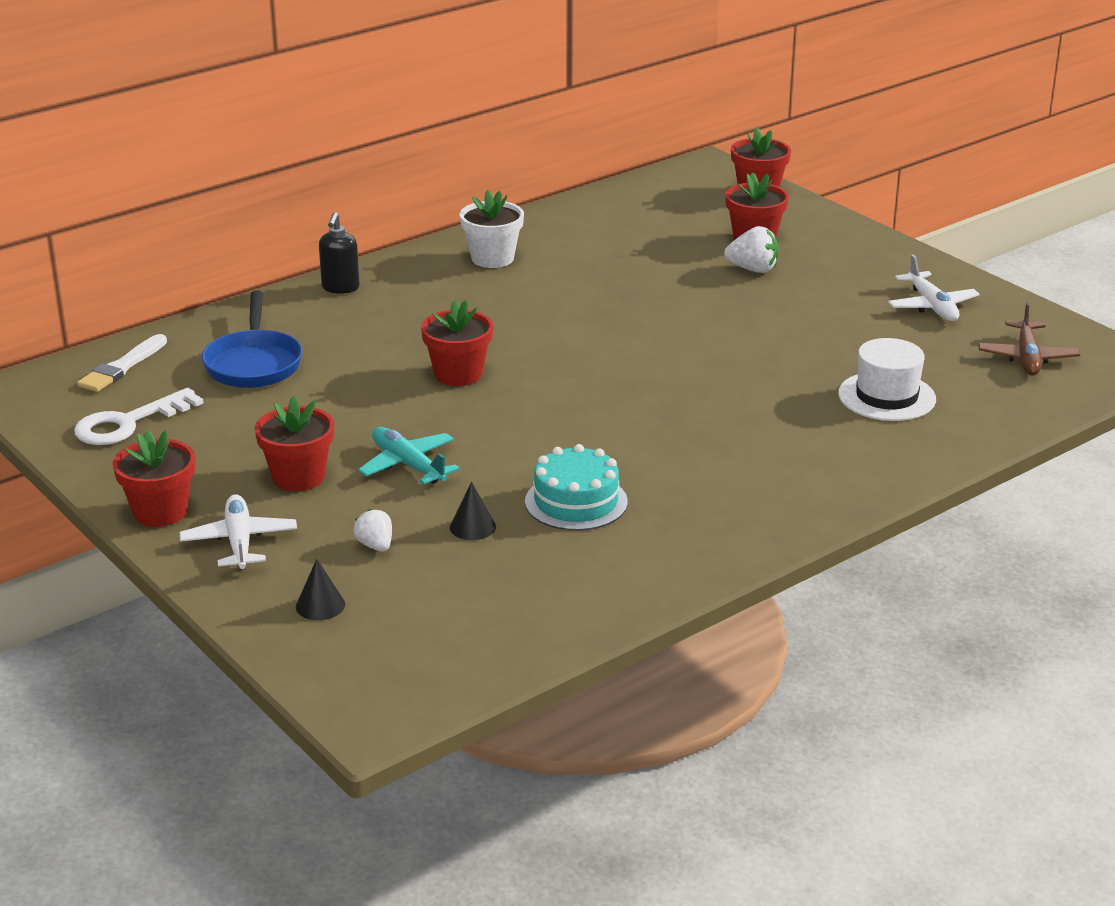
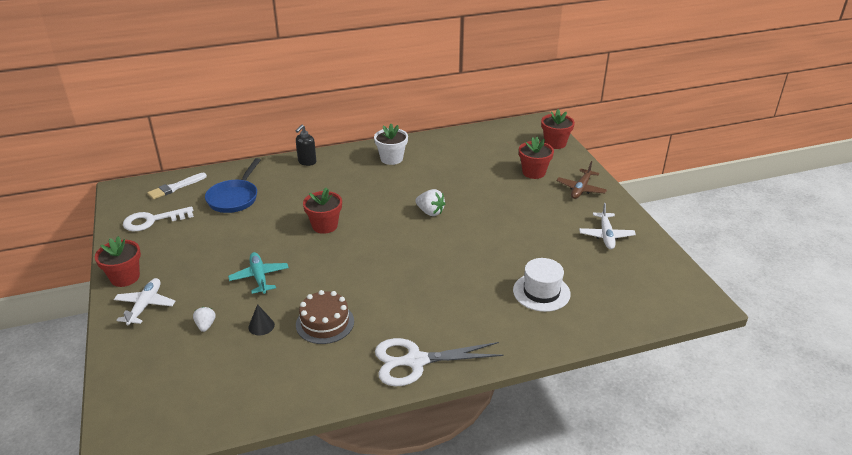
camera: 20 degrees right, 5 degrees up
red flower pot [255,396,334,491] -> none
black cone [296,559,345,620] -> none
turquoise cake [525,444,628,531] -> brown cake [296,290,354,344]
white strawberry [724,226,778,273] -> white strawberry moved to [415,189,445,216]
brown plane [978,302,1080,376] -> brown plane moved to [556,161,607,199]
none -> white scissors [375,338,504,386]

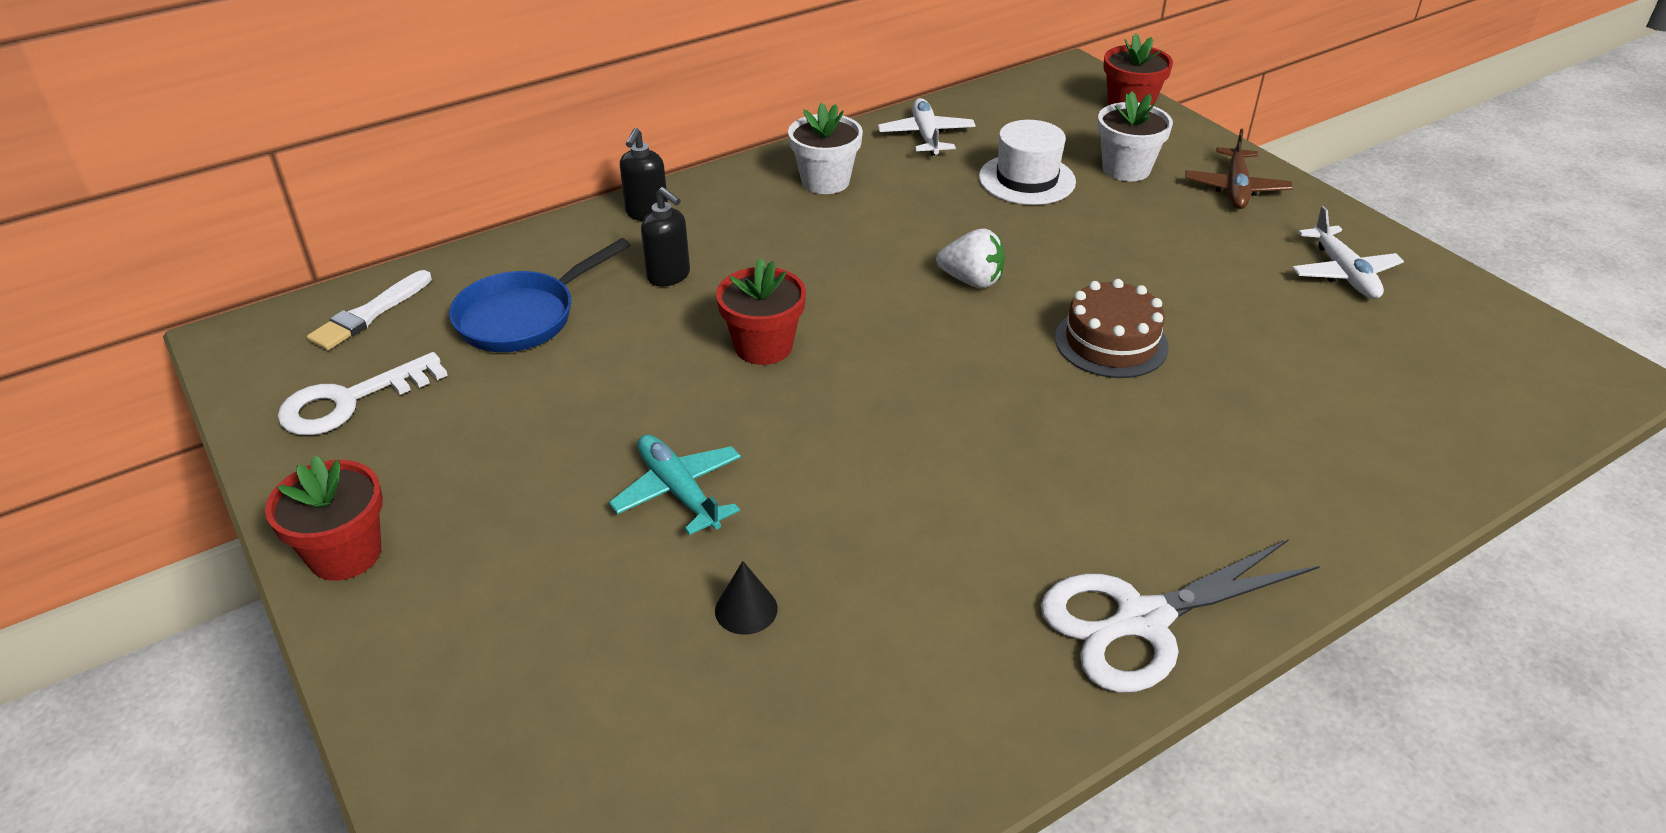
camera: 15 degrees left, 5 degrees up
white plane [114,278,175,325] -> white plane moved to [878,98,976,155]
white strawberry [193,307,216,332] -> none
blue pan [205,158,261,213] -> blue pan turned 45 degrees clockwise [449,238,630,352]
brown cake [296,290,354,344] -> brown cake moved to [1055,279,1169,378]
white hat [513,258,571,312] -> white hat moved to [979,120,1076,205]
red flower pot [519,137,554,179] -> white flower pot [1097,92,1173,182]
none -> black soap dispenser [641,187,690,287]

